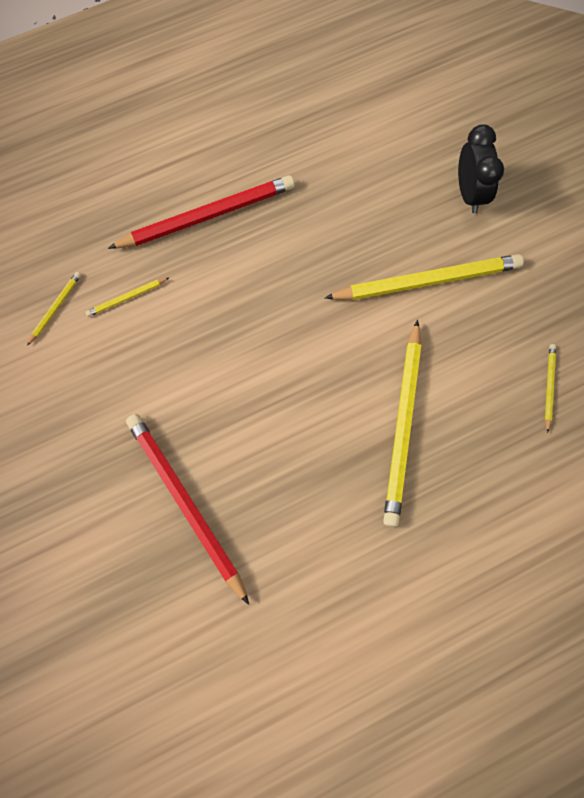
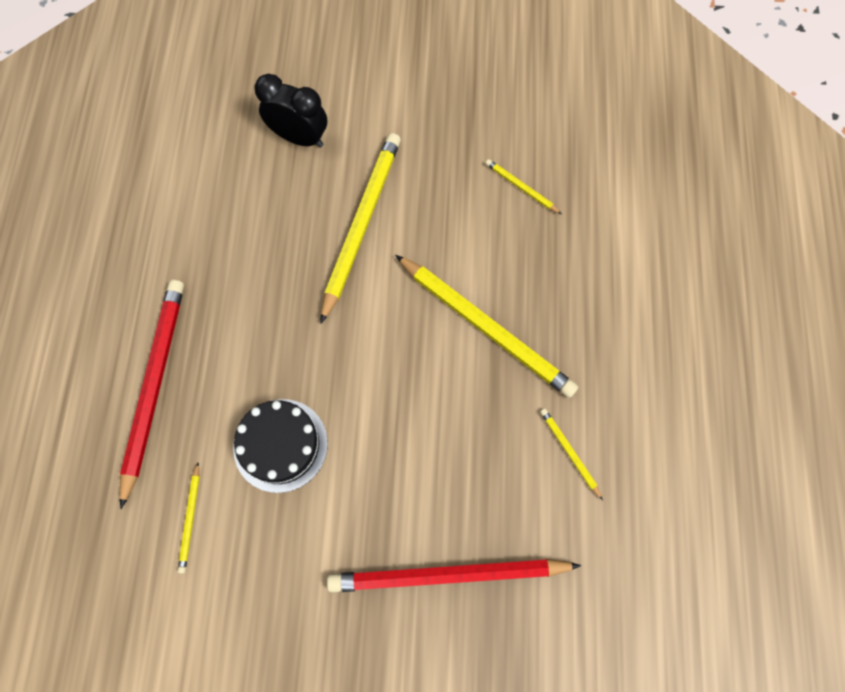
camera: 60 degrees left, 0 degrees up
yellow pencil [27,272,81,346] -> yellow pencil moved to [540,408,603,500]
none -> black cake [233,399,328,493]

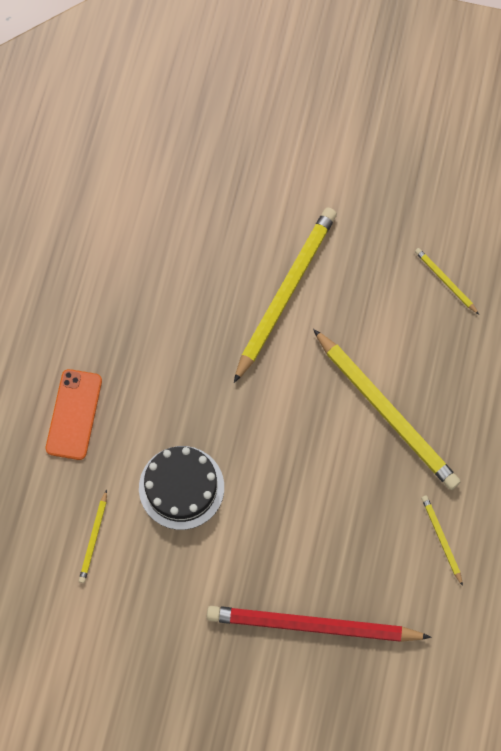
camera: 10 degrees right, 0 degrees up
red pencil [120,280,184,509] -> orange phone [46,369,102,460]
black clock [255,74,327,148] -> none

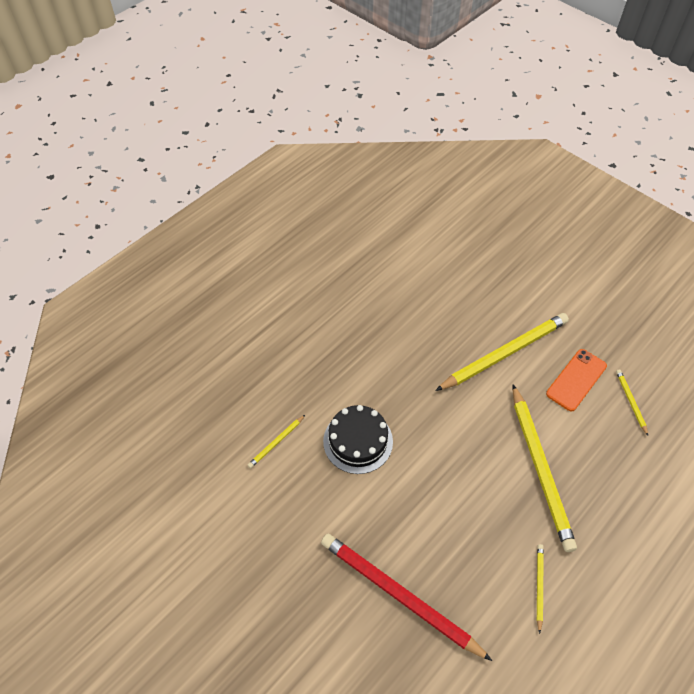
camera: 30 degrees right, 15 degrees down
orange phone [46,369,102,460] -> orange phone moved to [546,349,607,411]

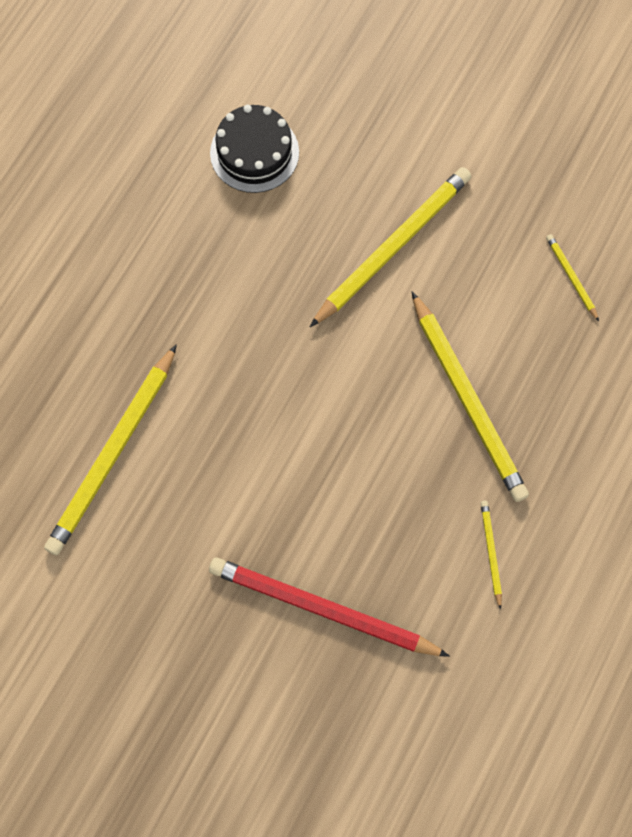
camera: 15 degrees left, 15 degrees up
yellow pencil [248,415,305,468] -> yellow pencil [44,344,177,555], size x2.27
black cake [323,405,393,474] -> black cake moved to [210,105,299,193]
orange phone [546,349,607,411] -> none

